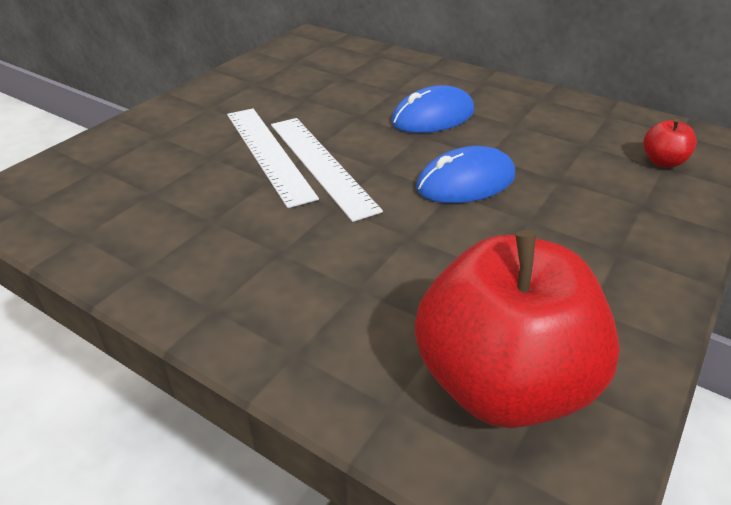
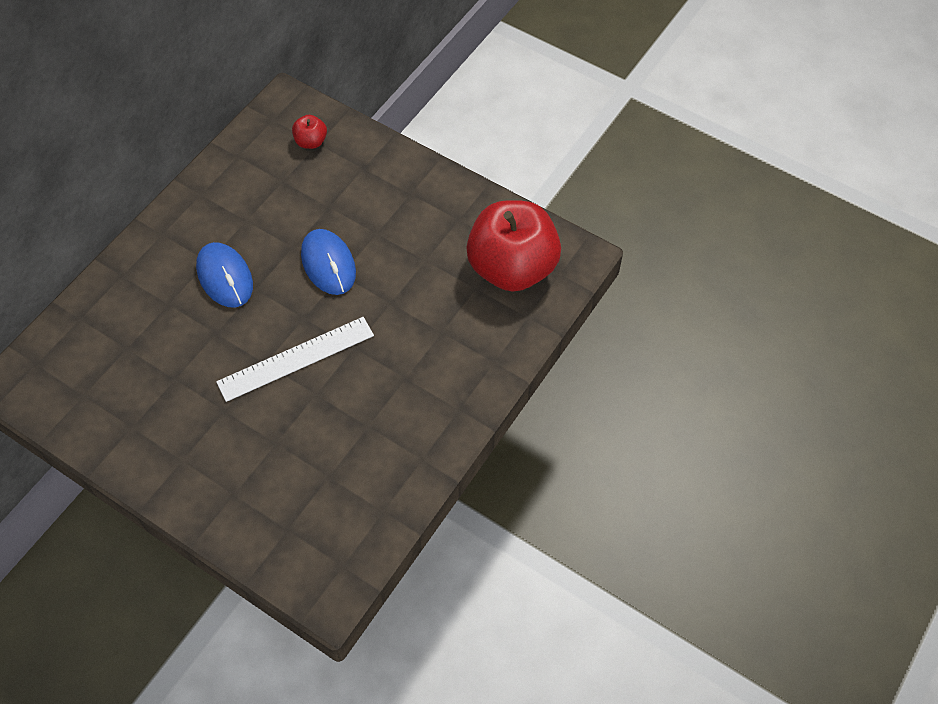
camera: 90 degrees left, 20 degrees up
white ruler [227,108,319,208] -> none

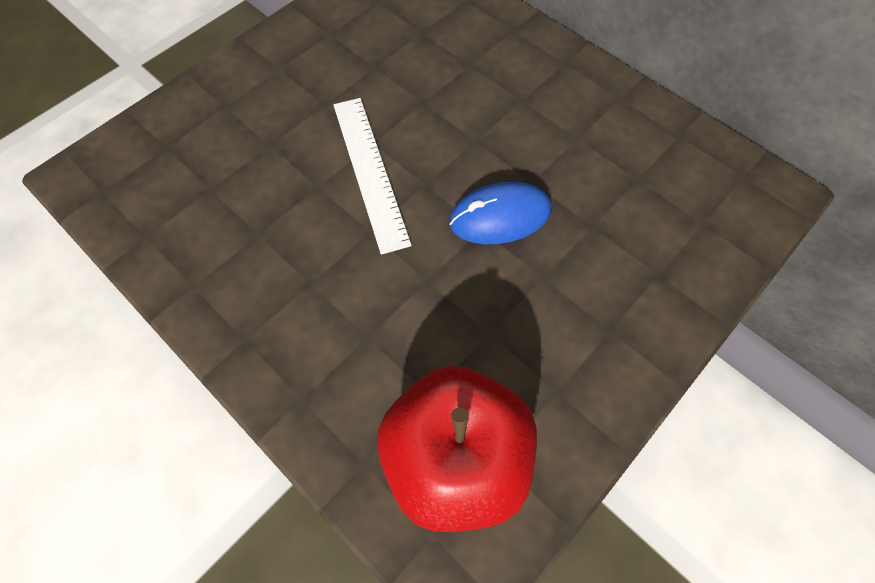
camera: 100 degrees right, 5 degrees up
blue mouse [196,242,253,308] -> none
red apple [292,115,327,149] -> none

